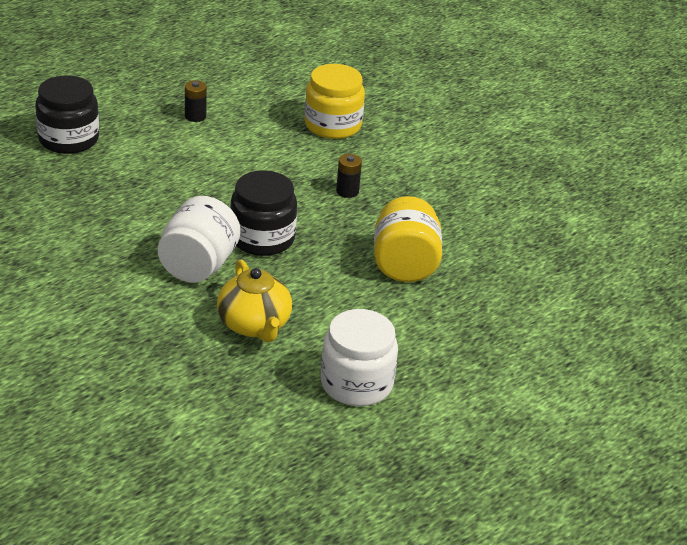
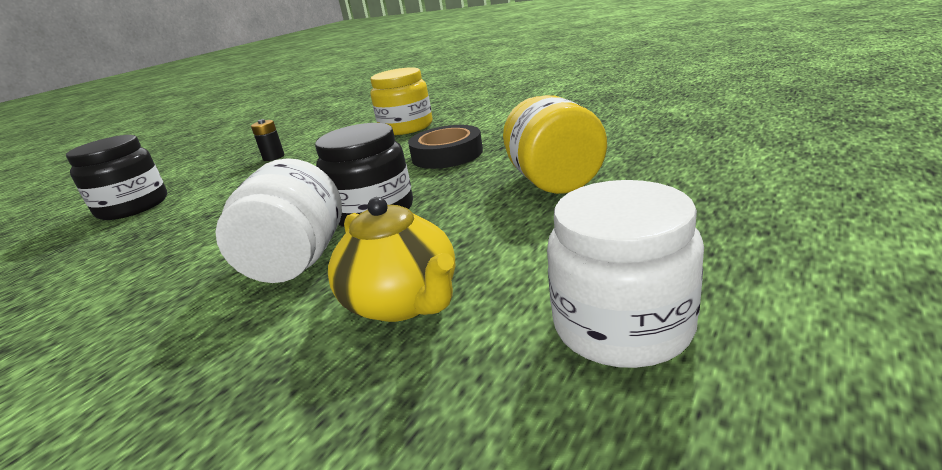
camera: 10 degrees left, 10 degrees down
black battery [336,154,362,198] -> black tape [408,125,483,169]

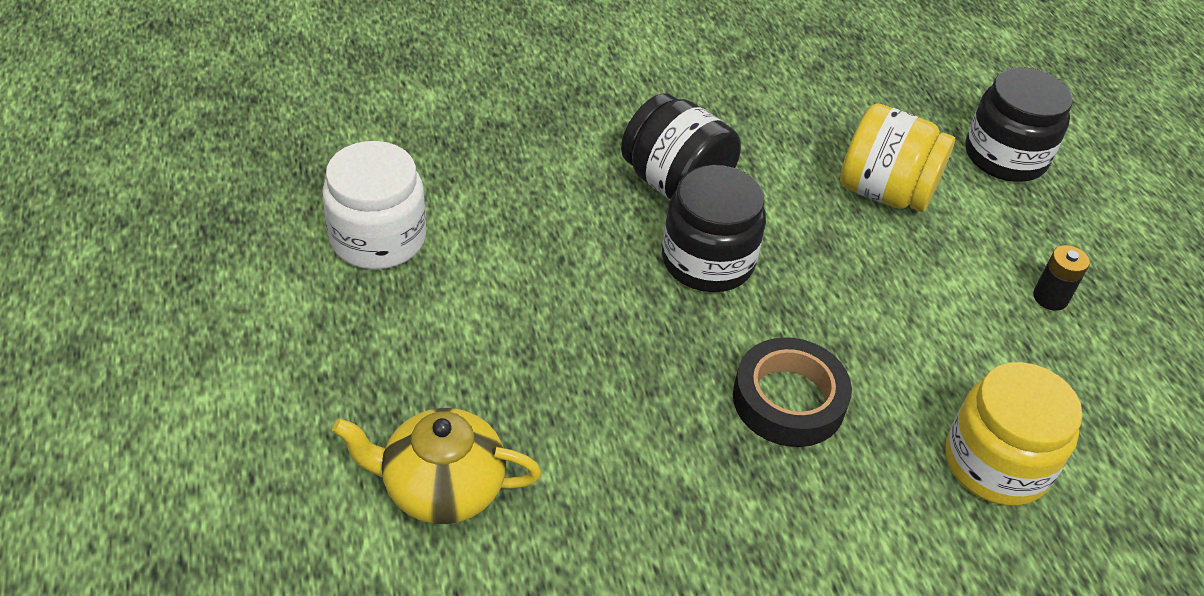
camera: 125 degrees right, 20 degrees up
white jar [216,158,342,283] -> black jar [621,93,741,200]
yellow teapot [328,197,456,322] -> yellow teapot moved to [332,408,541,524]
yellow jar [503,95,607,194] -> yellow jar moved to [840,103,955,212]

